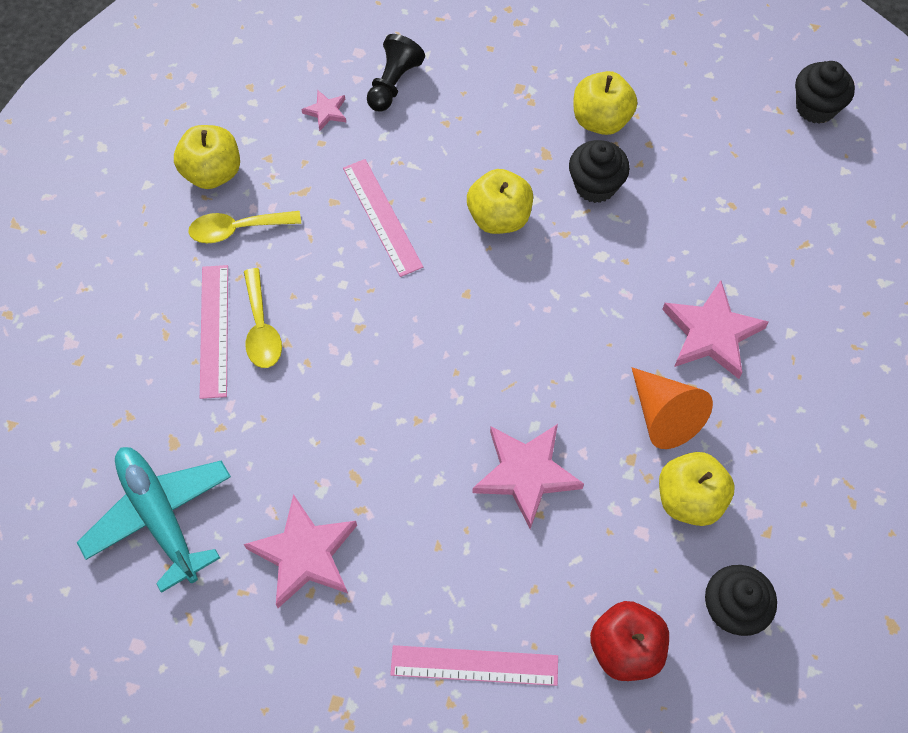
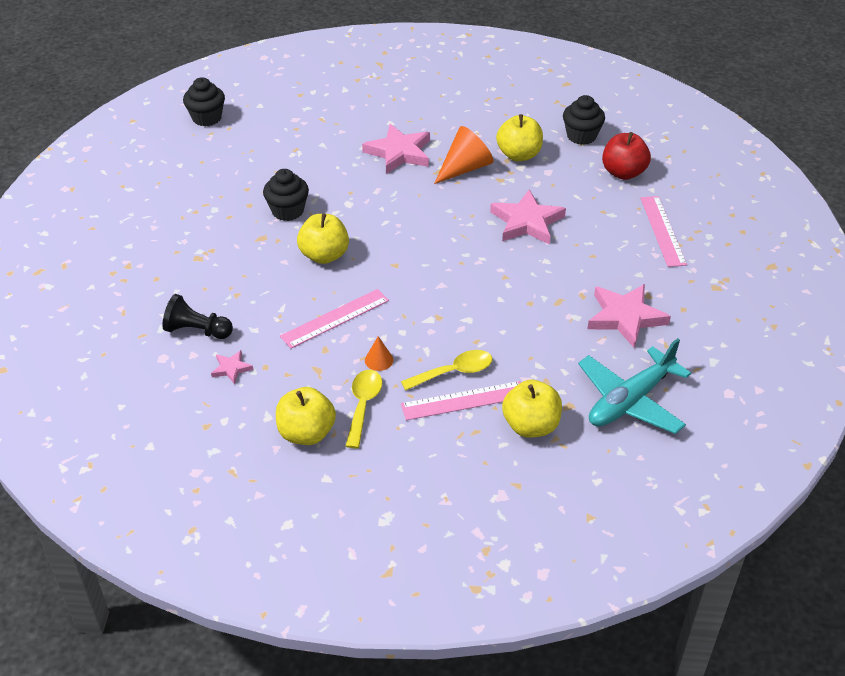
camera: 100 degrees left, 20 degrees down
yellow spoon [188,211,301,243] -> yellow spoon turned 150 degrees counterclockwise [346,370,382,449]
yellow apple [574,71,637,135] -> yellow apple moved to [502,380,562,438]
none -> orange cone [365,336,393,371]

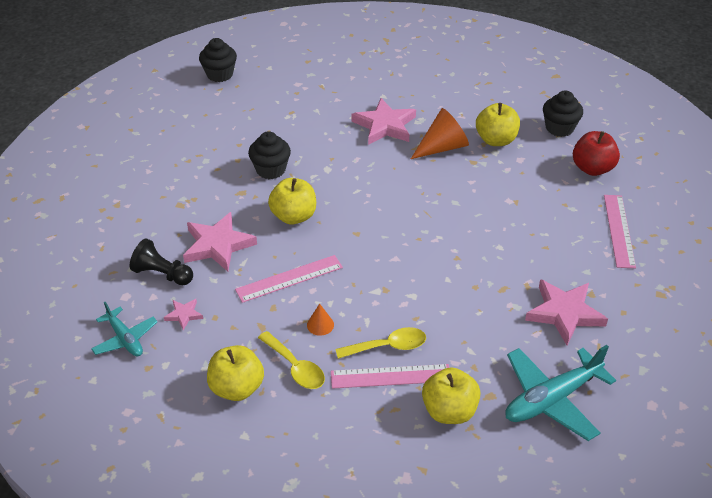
camera: 10 degrees right, 0 degrees up
yellow spoon [346,370,382,449] -> yellow spoon turned 120 degrees clockwise [258,331,325,389]
pink star [490,190,566,245] -> pink star moved to [183,212,257,272]
none -> turquoise plane [91,302,157,356]

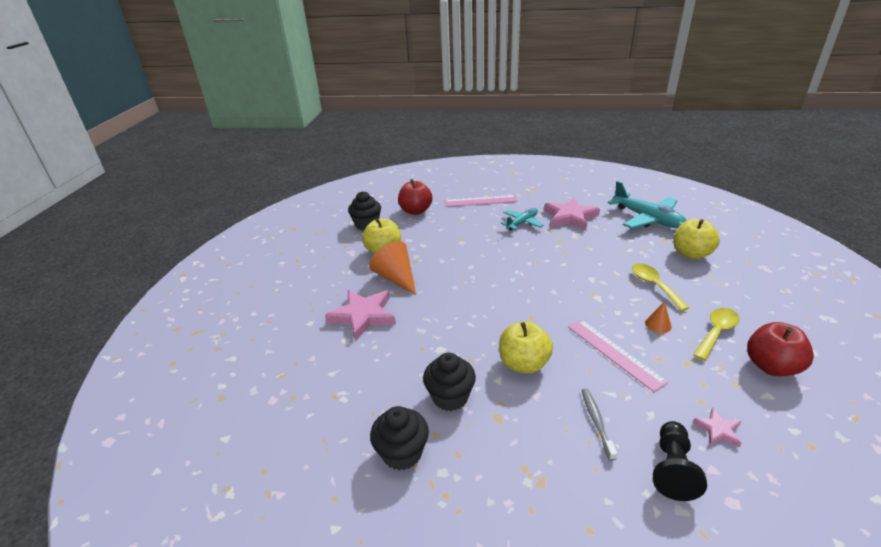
camera: 95 degrees left, 10 degrees down
turquoise plane [91,302,157,356] -> turquoise plane moved to [501,208,544,231]
pink star [183,212,257,272] -> grey toothbrush [582,388,617,461]
black cupcake [199,38,237,82] -> black cupcake moved to [370,406,429,470]
yellow apple [207,345,264,401] -> red apple [747,322,814,376]
pink ruler [331,364,449,389] -> none

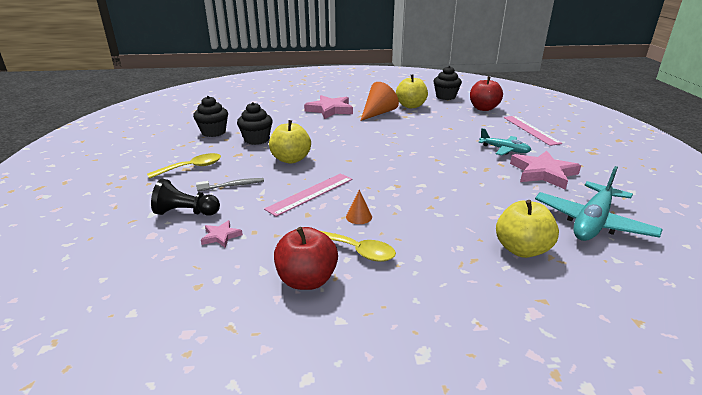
camera: 75 degrees right, 5 degrees down
yellow spoon [632,263,689,311] -> yellow spoon moved to [147,153,221,179]

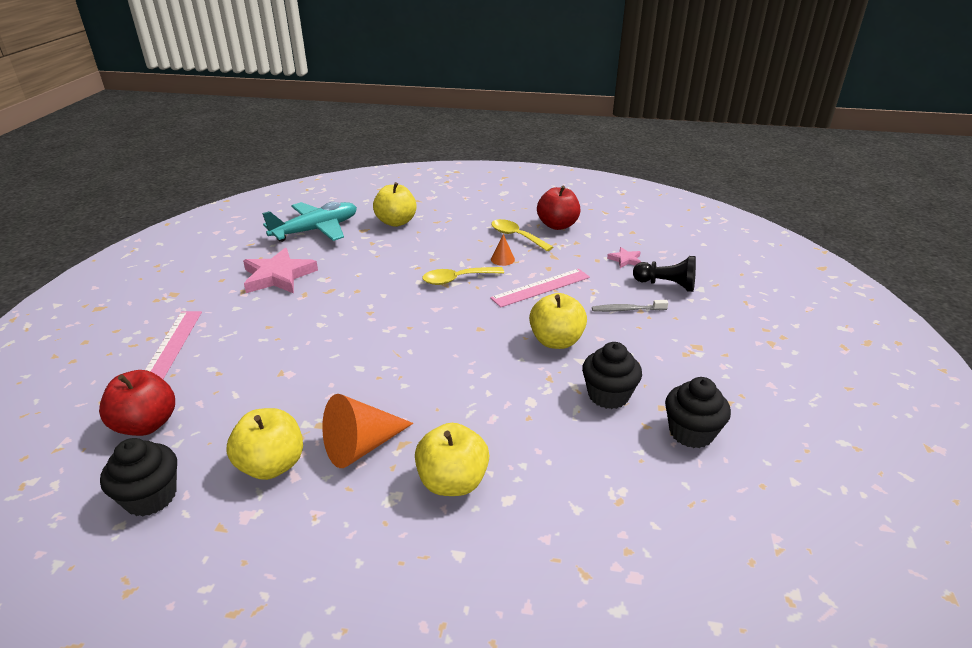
camera: 165 degrees left, 5 degrees up
yellow spoon [147,153,221,179] -> yellow spoon moved to [422,267,504,285]
pink star [304,95,353,119] -> yellow apple [415,423,489,496]
turquoise plane [478,128,531,155] -> none

